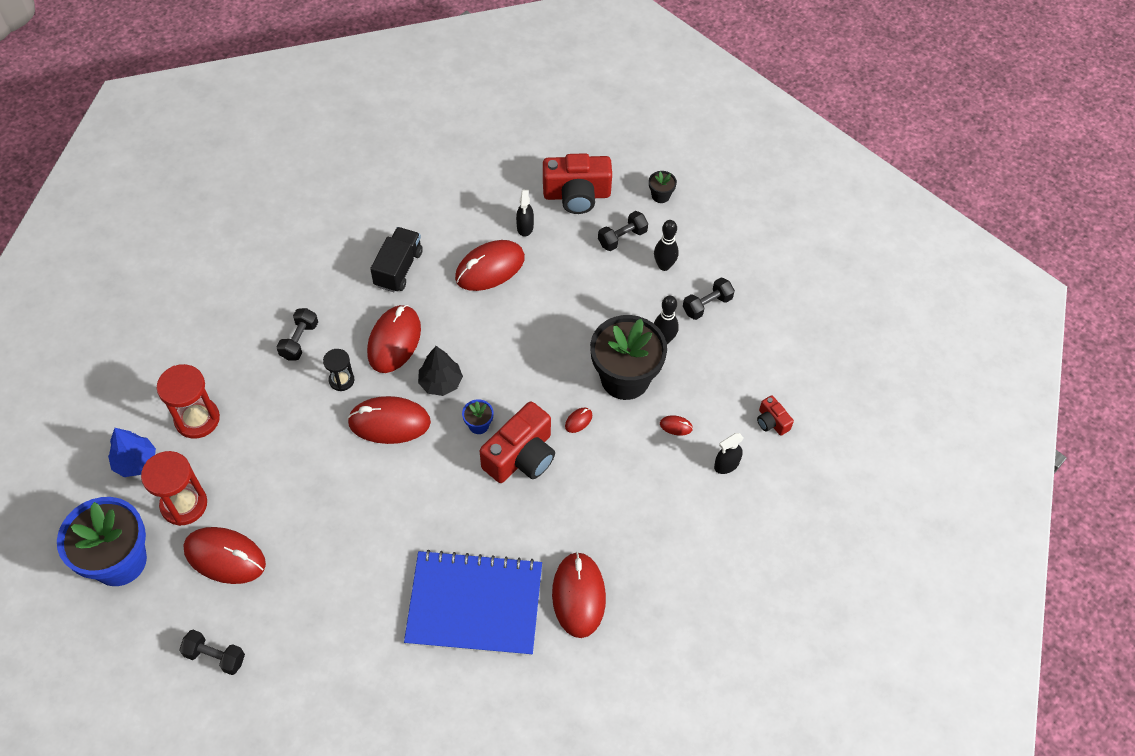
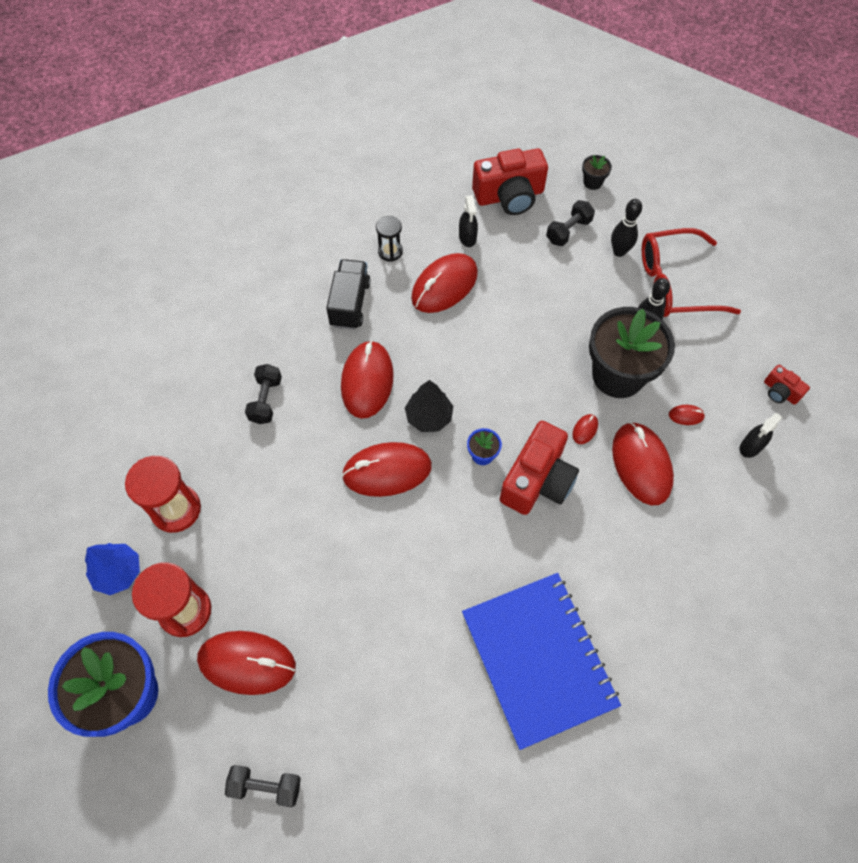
camera: 10 degrees left, 5 degrees up
black hourglass [323,349,354,391] -> black hourglass moved to [376,216,403,262]
blue notebook [404,550,542,656] -> blue notebook turned 75 degrees clockwise [462,573,621,750]
red mouse [552,552,606,638] -> red mouse moved to [612,422,674,505]
black dumbbell [683,278,735,320] -> red glasses [642,228,741,317]

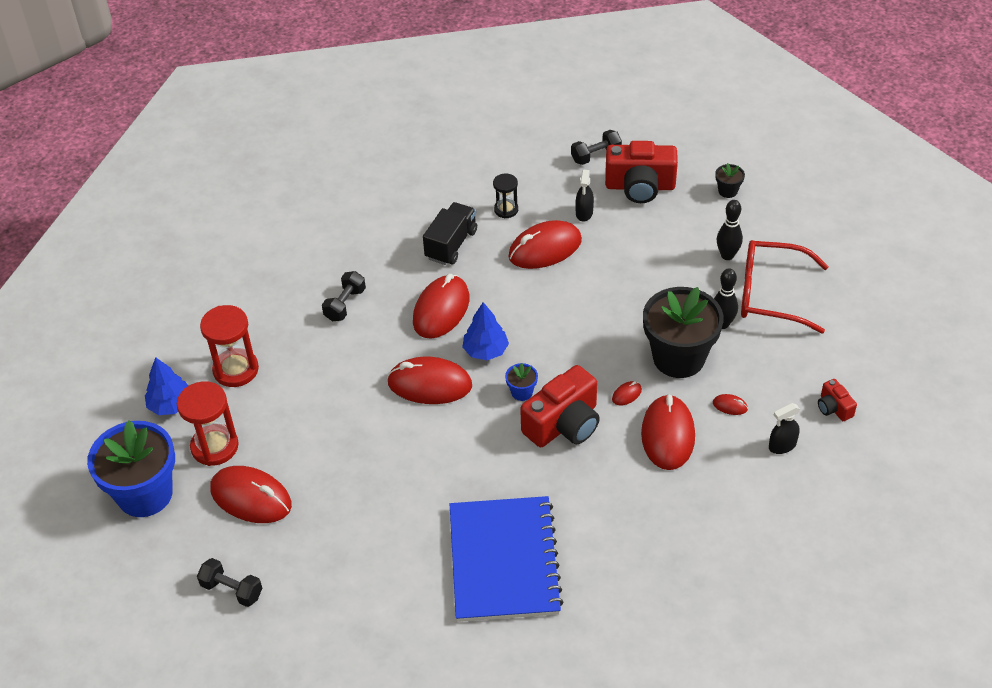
camera: 20 degrees right, 15 degrees down
black tree [405,380,453,432] -> blue tree [462,302,509,360]
black dumbbell [546,200,595,246] -> black dumbbell moved to [571,130,622,165]

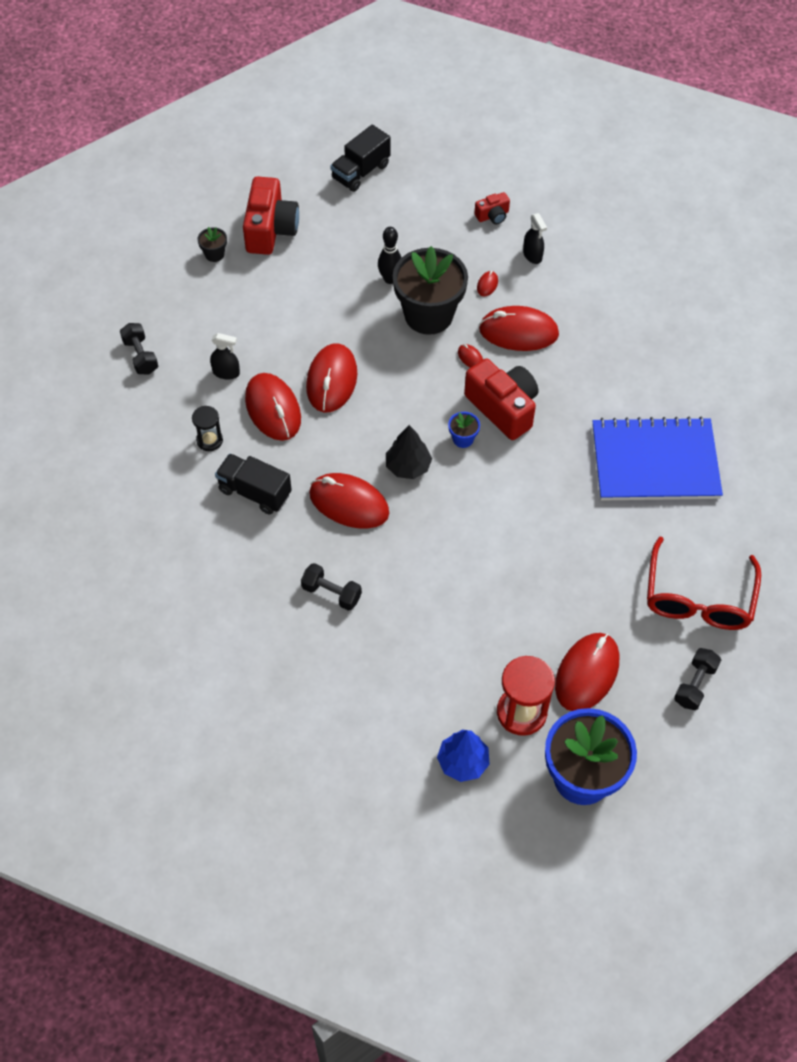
camera: 90 degrees left, 10 degrees up
red hourglass [200,305,259,387] -> none
red mouse [387,356,472,404] -> red mouse moved to [306,343,357,412]
blue tree [462,302,509,360] -> black tree [386,425,432,479]
red camera [605,141,678,203] -> red camera moved to [243,176,299,255]
black bowling pin [717,200,743,260] -> none
red glasses [741,240,829,334] -> red glasses moved to [647,537,761,630]
none -> black truck [330,124,391,192]

